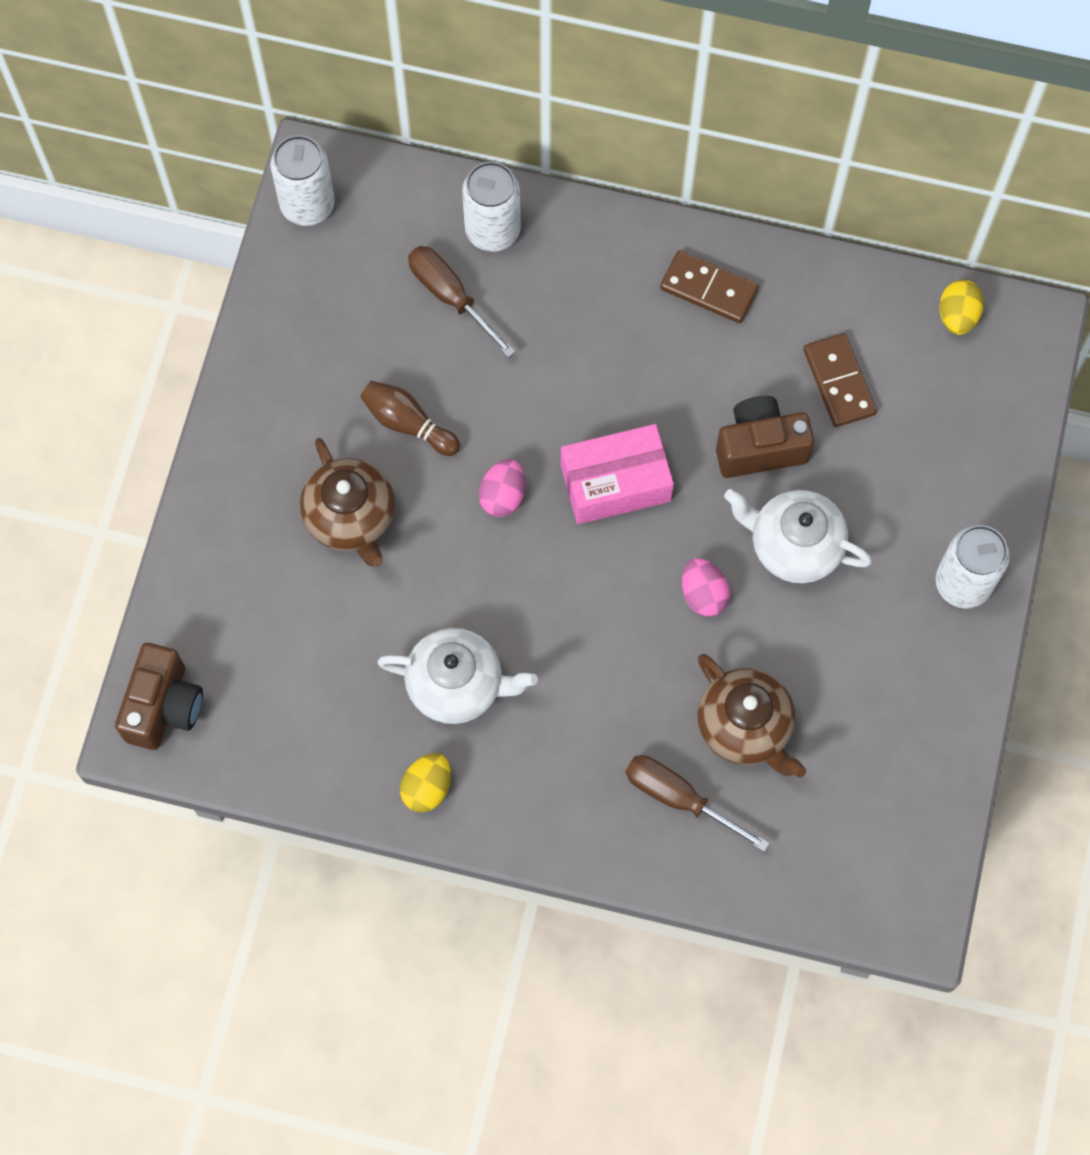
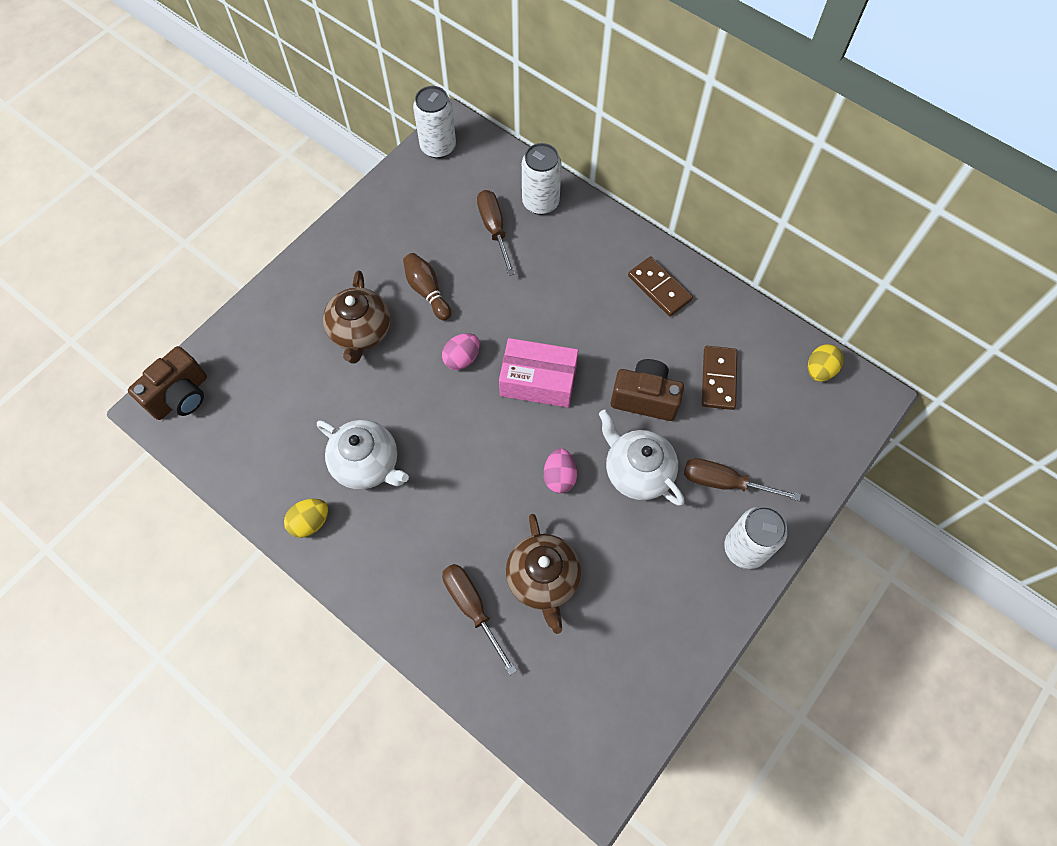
camera: 25 degrees right, 5 degrees down
none -> brown screwdriver [684,458,801,501]

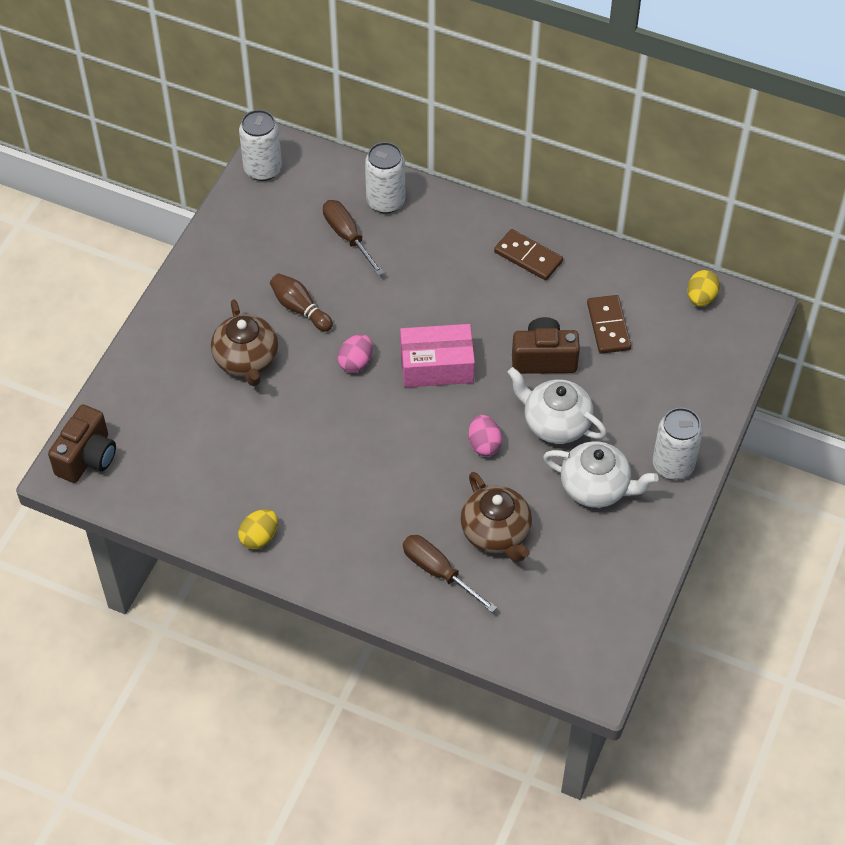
camera: 15 degrees left, 10 degrees down
white teapot [317,420,409,490] -> white teapot moved to [543,441,659,508]
brown screwdriver [684,458,801,501] -> none

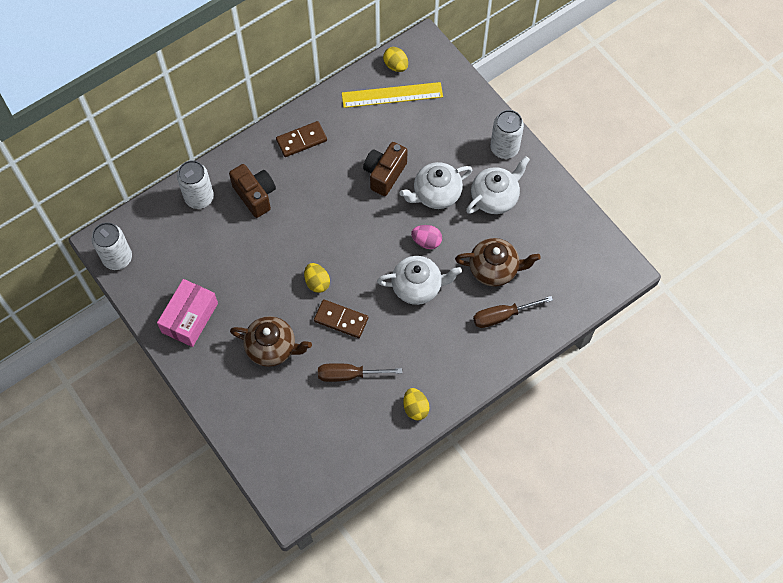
camera: 60 degrees left, 10 degrees up
brown camera [48,404,116,483] -> brown camera moved to [229,164,276,218]
brown bowling pin [270,273,333,332] -> none
brown screwdriver [323,200,384,276] -> brown screwdriver moved to [318,363,402,382]
pink egg [337,334,372,373] -> yellow egg [304,263,330,293]
pink box [400,324,475,387] -> pink box moved to [157,279,218,347]
brown domino [587,295,631,354] -> brown domino moved to [314,299,368,338]
none -> yellow ruler [342,82,443,108]
none -> white teapot [377,256,462,305]

